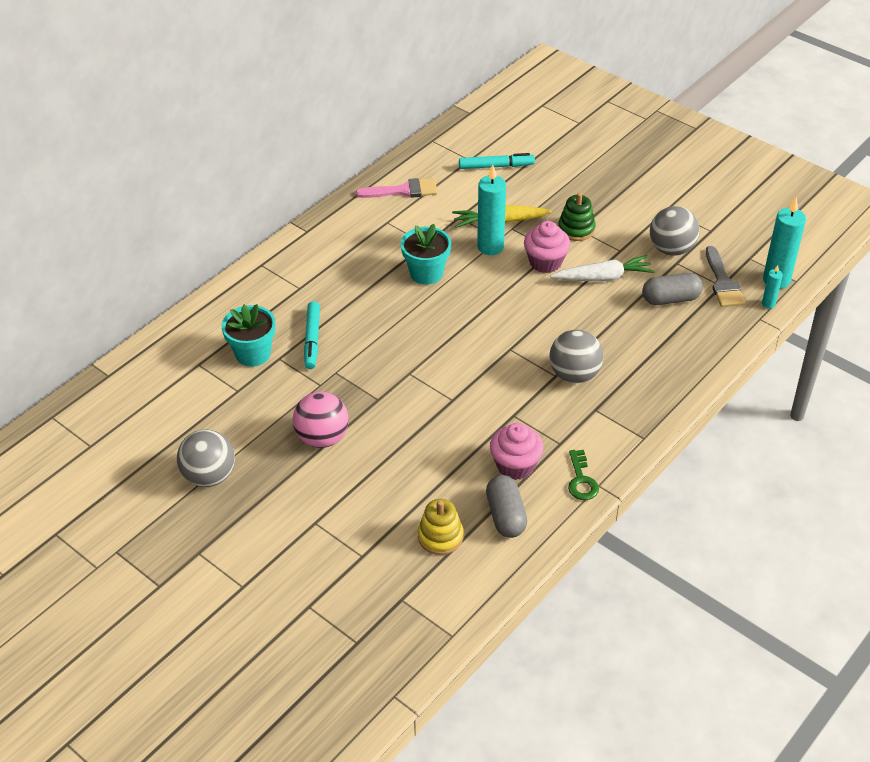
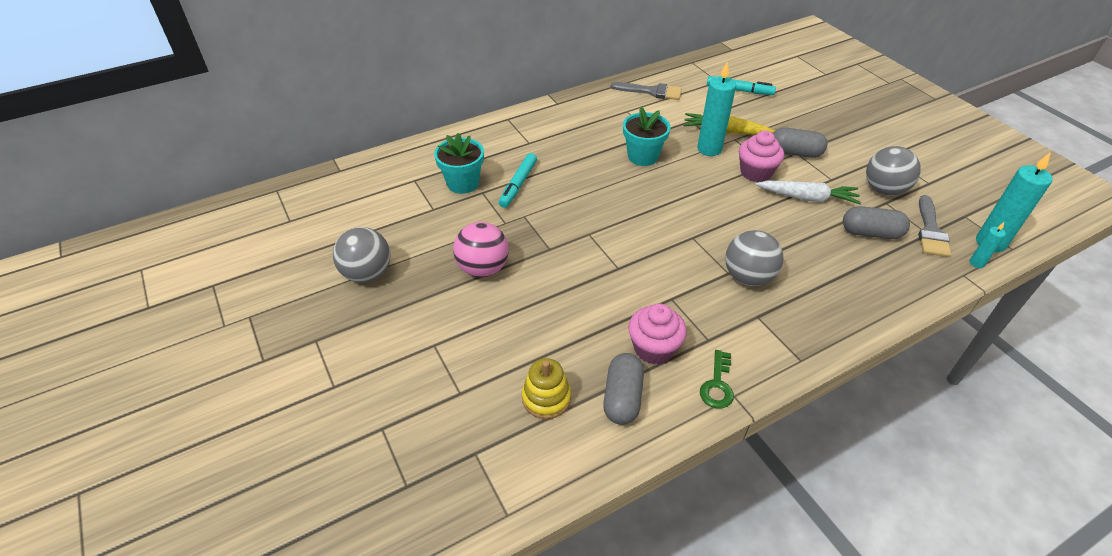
camera: 20 degrees right, 0 degrees up
pink brush [356,178,438,198] -> grey brush [611,82,682,100]
green stacking toy [558,193,596,241] -> grey capsule [773,127,828,158]

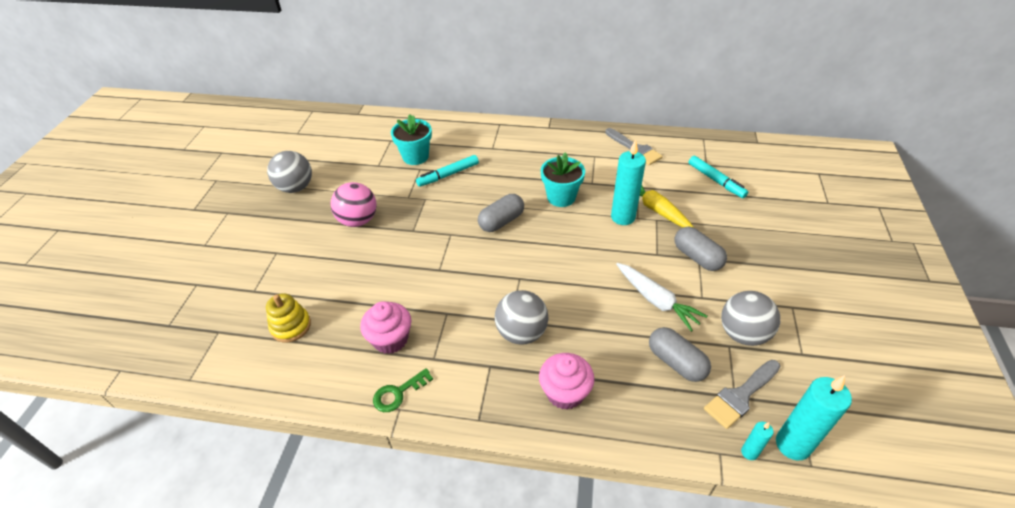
camera: 40 degrees right, 0 degrees up
grey capsule [603,353,644,425] -> grey capsule moved to [478,194,524,232]
pink cupcake [739,131,784,182] -> pink cupcake moved to [539,353,595,410]

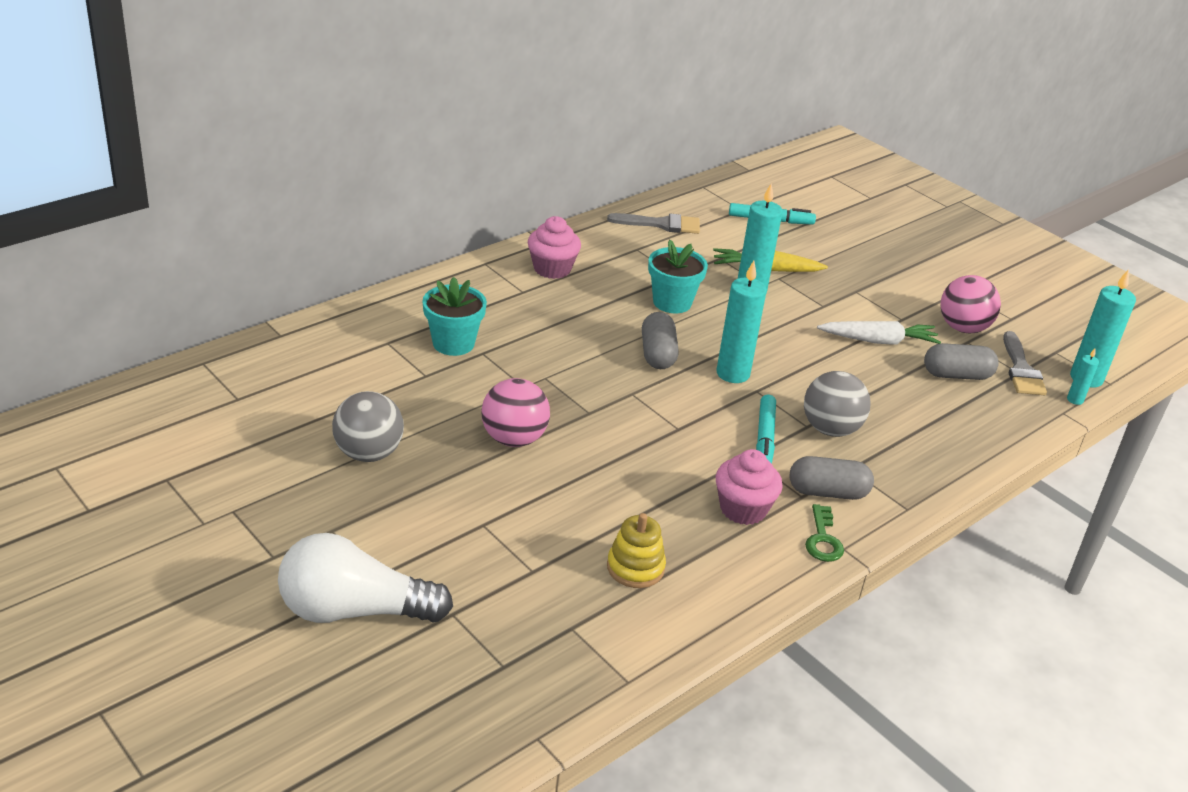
camera: 55 degrees left, 10 degrees down
turquoise marker [416,155,479,187] -> turquoise marker moved to [756,395,776,464]
pink cupcake [539,353,595,410] -> pink cupcake moved to [528,216,581,279]
grey capsule [675,227,727,271] -> grey capsule moved to [790,456,874,500]
grey ball [721,291,780,346] -> pink ball [940,275,1001,333]
none -> white light bulb [278,533,453,623]
none -> turquoise candle [716,261,767,383]

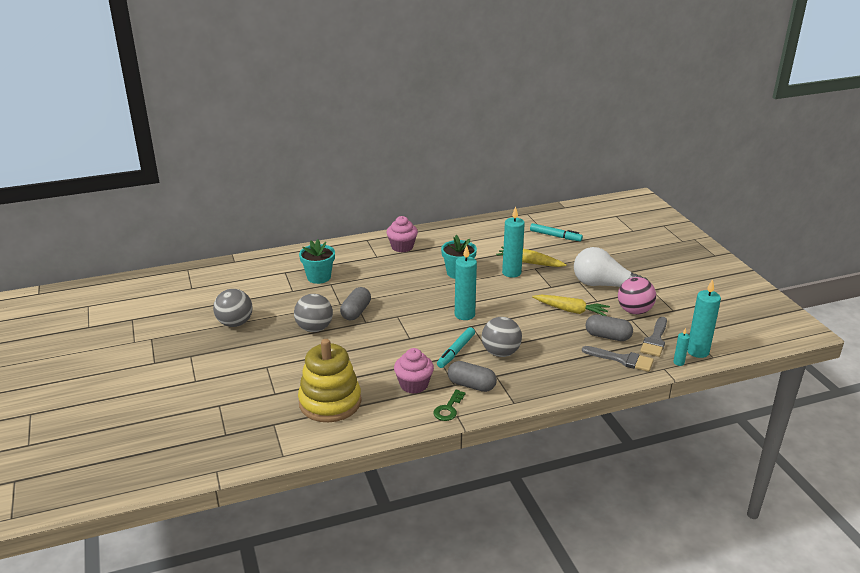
camera: 25 degrees right, 5 degrees down
white light bulb [278,533,453,623] -> white light bulb moved to [574,247,648,287]
pink ball [481,378,550,447] -> grey ball [294,294,333,332]
grey brush [607,213,700,234] -> grey brush moved to [582,346,654,372]
yellow stacking toy [607,513,666,588] -> yellow stacking toy [298,339,361,422], size x1.86
grey capsule [642,312,679,369] -> grey capsule moved to [340,287,371,320]
white carrot [817,321,941,345] -> yellow carrot [532,295,610,316]

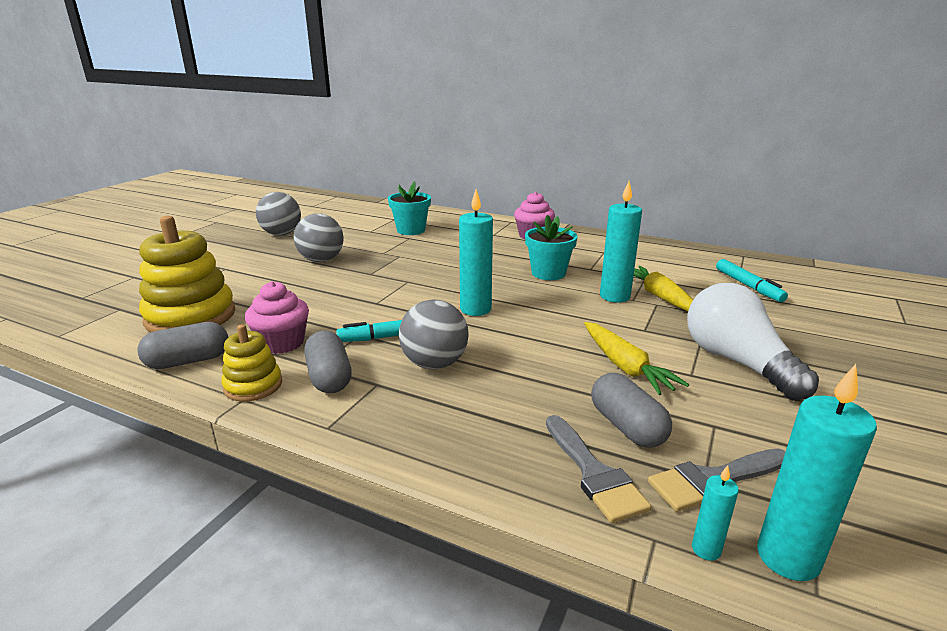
camera: 45 degrees right, 5 degrees down
grey capsule [340,287,371,320] -> grey capsule moved to [137,322,228,369]
green key [434,390,466,421] -> yellow stacking toy [221,324,282,402]
pink ball [618,277,656,314] -> none

